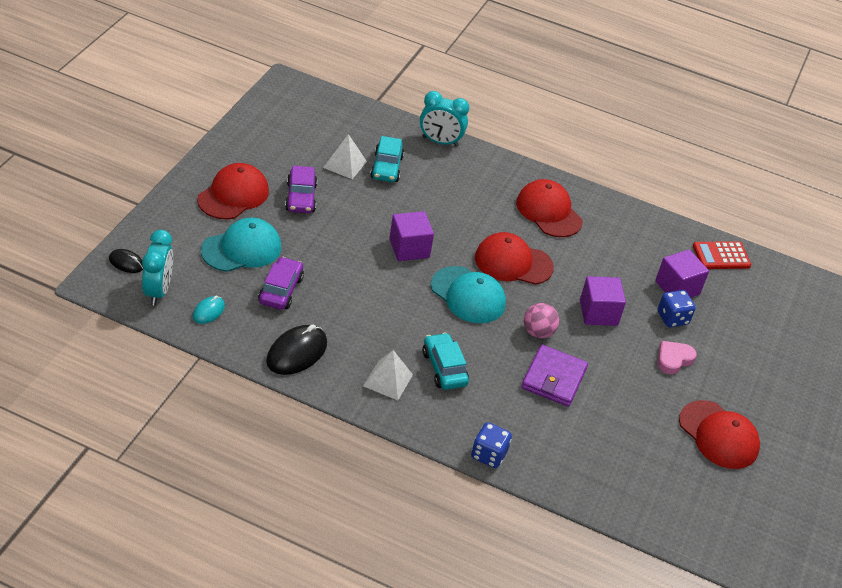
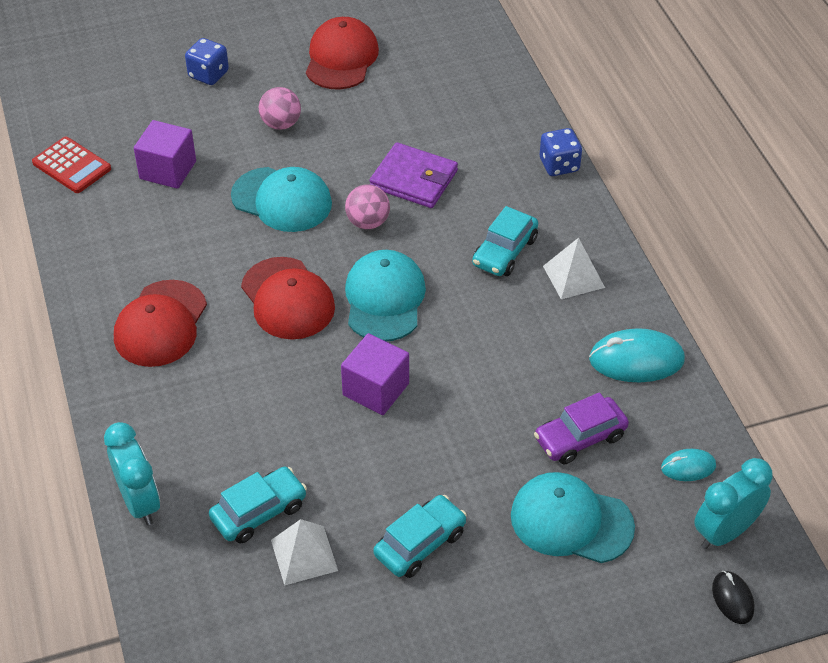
camera: 125 degrees left, 5 degrees up
red cap [197,163,269,220] -> none
black mouse [266,324,327,375] -> turquoise mouse [589,328,685,382]
purple car [285,166,317,213] -> turquoise car [373,495,467,578]
purple wallet [521,345,588,407] -> purple wallet turned 45 degrees clockwise [369,142,458,208]
purple cube [580,276,626,326] -> turquoise cap [231,167,332,232]
pink heart [657,341,697,375] -> pink ball [259,87,301,130]
blue dice [658,290,696,327] -> blue dice moved to [185,38,229,85]

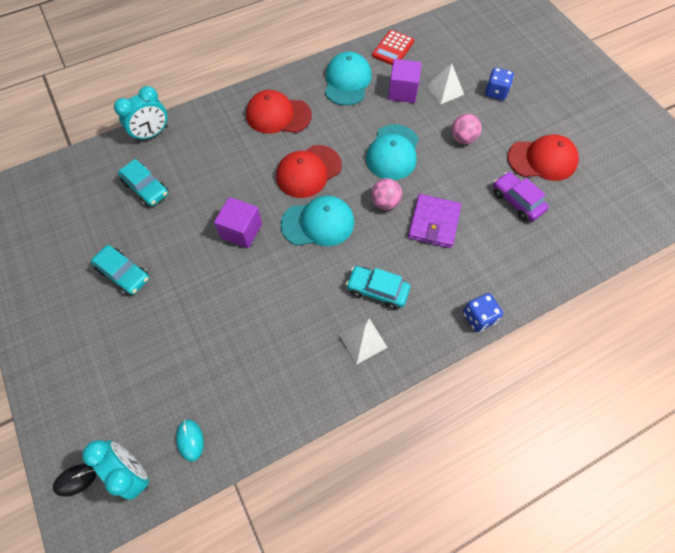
camera: 80 degrees right, 15 degrees up
white pyramid [271,519,338,586] -> white pyramid moved to [426,64,464,104]
turquoise cap [511,472,635,563] -> turquoise cap moved to [325,52,372,106]
purple car [534,392,629,464] -> purple car moved to [493,172,549,221]
turquoise mouse [589,328,685,382] -> none

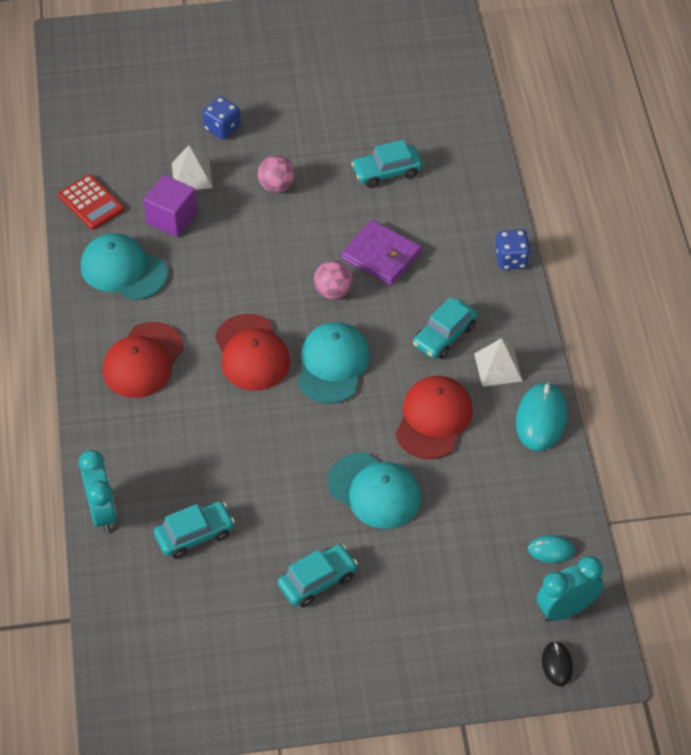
camera: 70 degrees left, 10 degrees down
purple cube [214,197,262,248] -> none
turquoise cap [366,124,419,180] -> turquoise cap moved to [328,453,421,529]
purple car [493,172,549,221] -> turquoise car [351,140,422,188]
red cap [507,134,579,181] -> red cap moved to [395,376,473,459]
none -> turquoise mouse [516,382,567,451]

